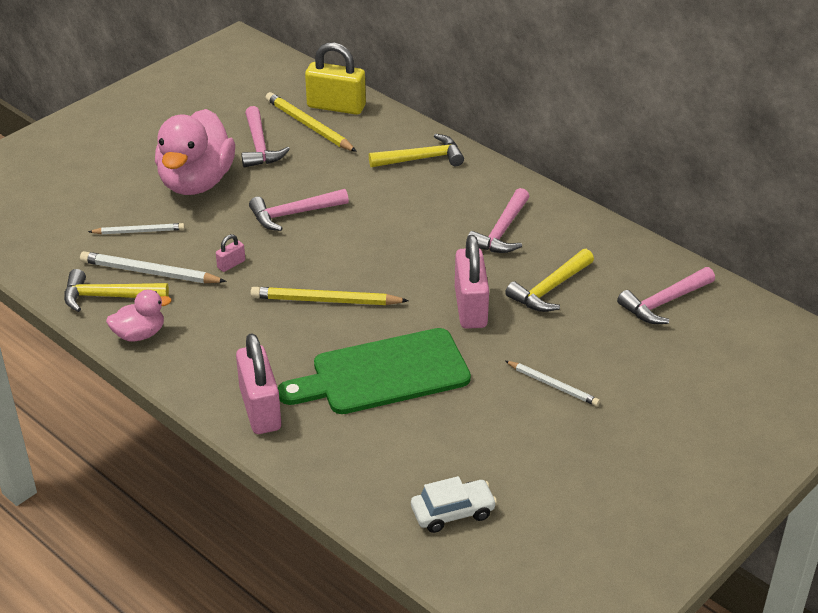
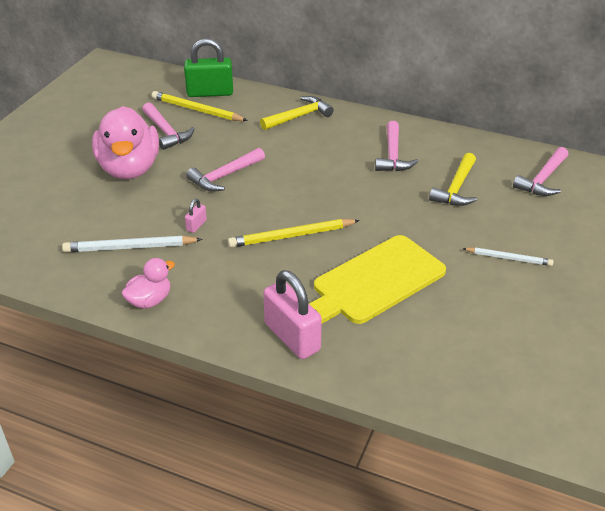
camera: 20 degrees left, 0 degrees up
yellow hammer [64,269,169,312] -> none
white pencil [88,223,185,234] -> none
green cutting board [278,328,471,414] -> yellow cutting board [309,235,446,324]
yellow padlock [305,42,366,115] -> green padlock [184,38,233,97]
white car [411,476,497,533] -> none
pink padlock [455,235,489,329] -> none

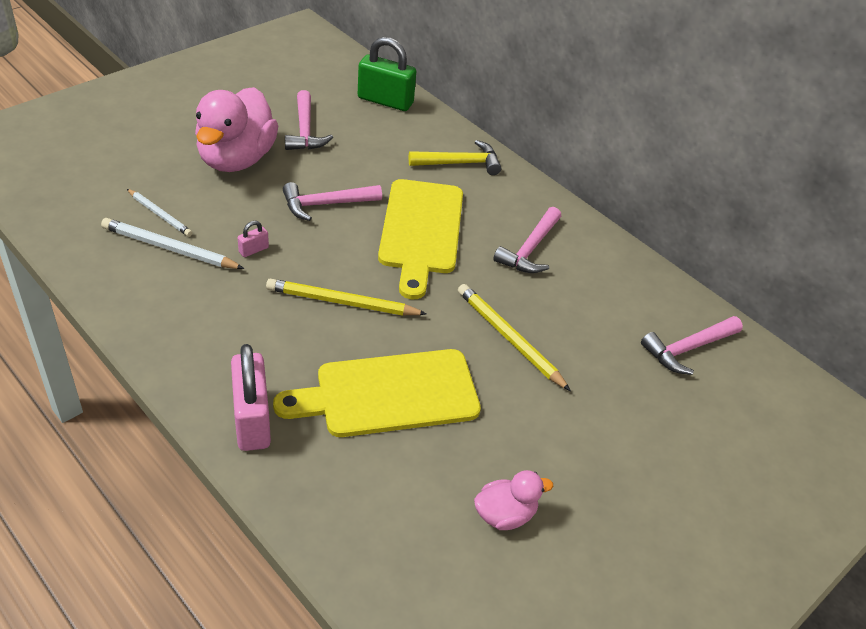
camera: 20 degrees right, 5 degrees up
pink duck [122,258,175,309] -> pink duck moved to [474,470,553,530]
yellow pencil [152,91,248,121] -> yellow pencil moved to [458,284,571,391]
yellow hammer [429,153,477,206] -> none
white pencil [462,247,553,266] -> white pencil moved to [127,189,193,237]
none -> yellow cutting board [378,179,463,299]

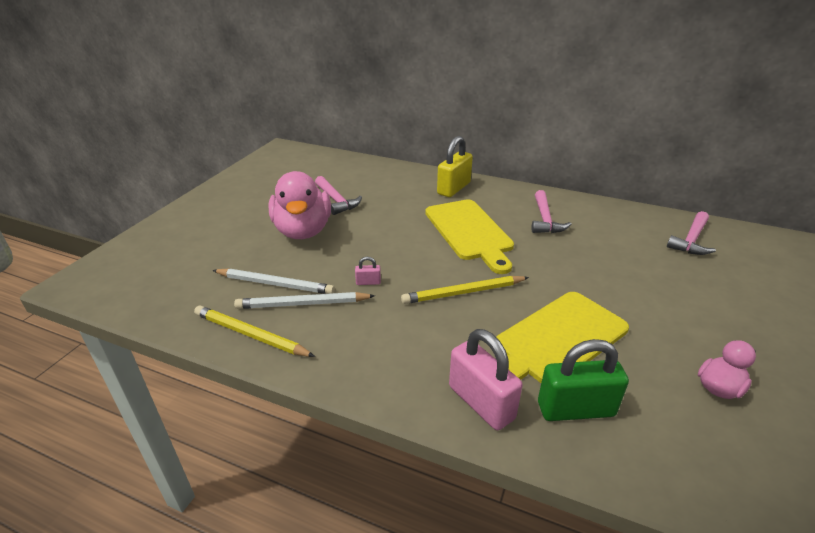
camera: 20 degrees left, 10 degrees down
white pencil [127,189,193,237] -> white pencil [212,268,335,294], size x1.57
pink padlock [238,221,269,257] -> pink padlock turned 60 degrees clockwise [355,257,381,285]
pink hammer [283,182,382,221] -> none
green padlock [358,37,416,111] -> green padlock moved to [538,339,629,421]
yellow hammer [409,140,501,175] -> yellow padlock [437,136,473,197]
yellow pencil [458,284,571,391] -> yellow pencil moved to [194,305,315,357]

